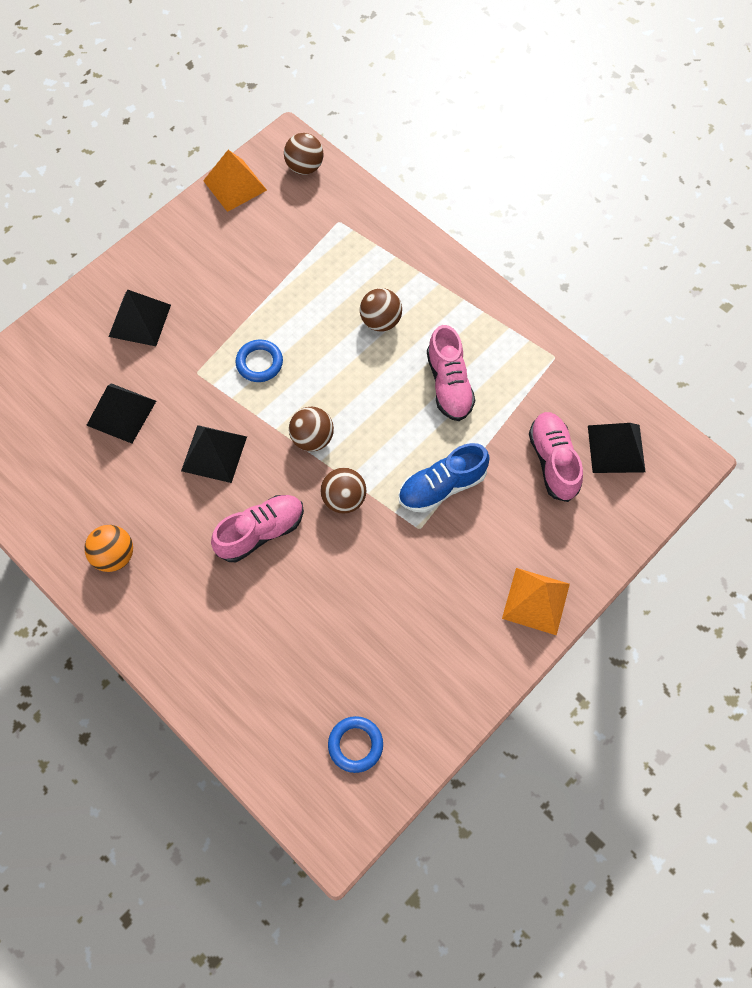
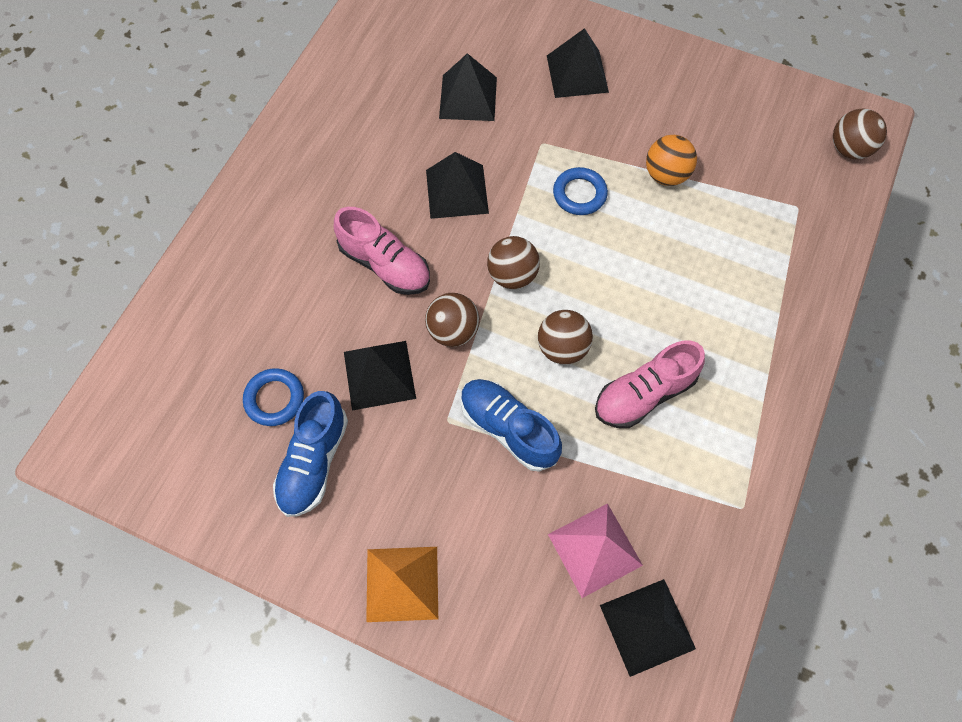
camera: 70 degrees right, 0 degrees up
orange ball [84,525,133,572] -> orange ball moved to [646,135,697,186]
orange pyramid [203,150,267,212] -> none
blue ring [328,716,383,773] -> blue ring moved to [243,368,304,426]
brown ball [360,288,402,331] -> brown ball moved to [538,310,593,365]
pink shoe [529,412,583,502] -> pink pyramid [548,503,643,598]
none -> blue shoe [273,391,348,517]
none -> black pyramid [344,341,416,411]

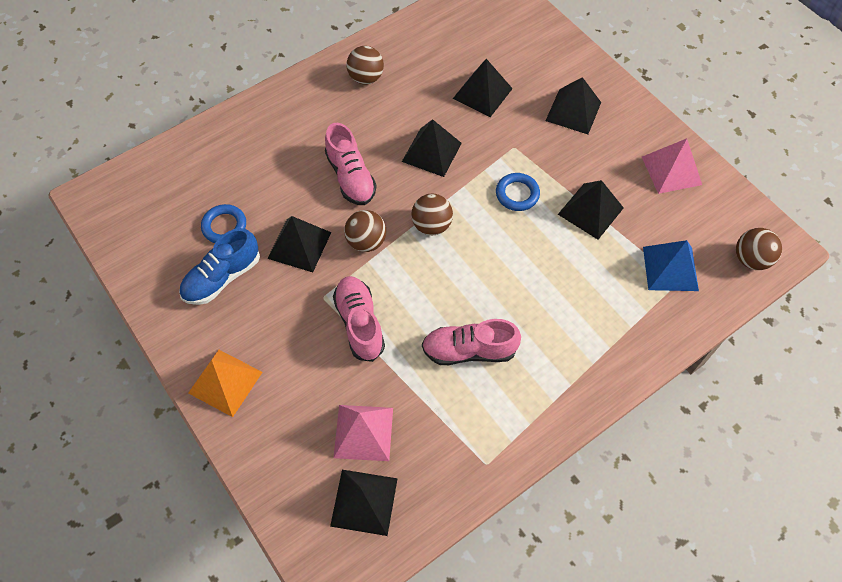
camera: 30 degrees right, 5 degrees down
blue shoe [461,379,562,472] -> pink shoe [333,276,385,362]
brown ball [538,310,593,365] -> brown ball moved to [346,46,384,85]
orange ball [646,135,697,186] -> black pyramid [558,180,624,239]
none -> pink pyramid [642,138,702,194]
none -> blue pyramid [643,240,699,291]

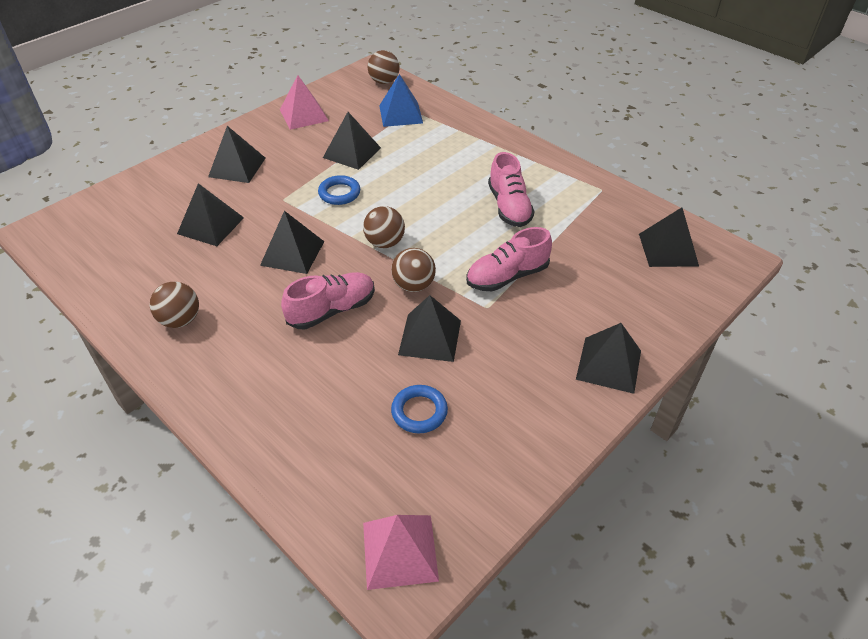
camera: 100 degrees left, 15 degrees down
blue shoe [179,228,260,305] -> none
orange pyramid [188,350,262,417] -> black pyramid [576,323,641,394]
pink pyramid [333,405,393,461] -> pink pyramid moved to [363,515,439,590]

